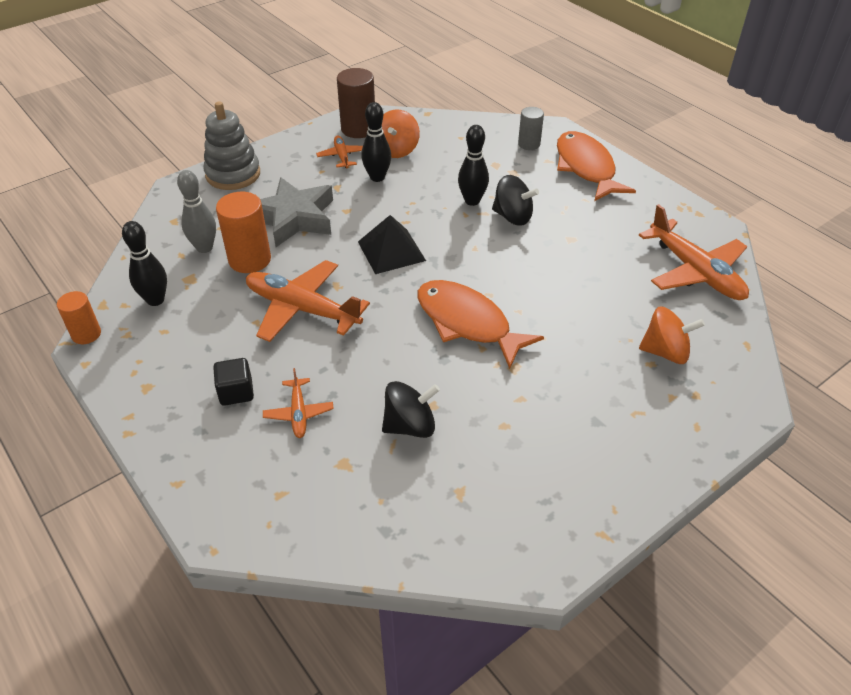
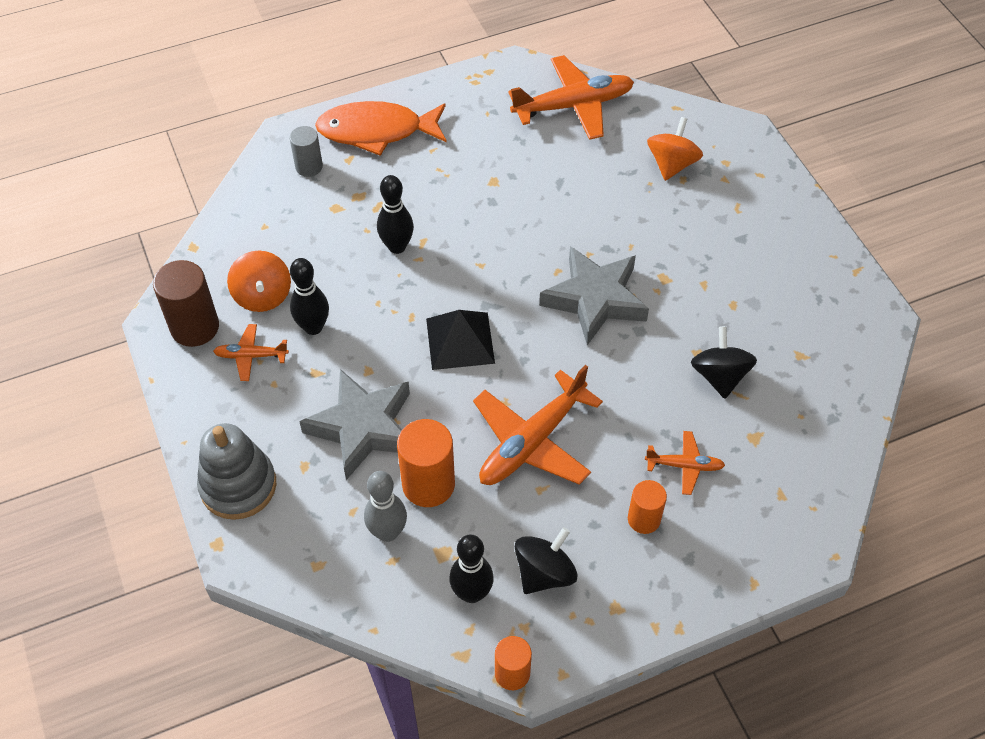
camera: 75 degrees left, 10 degrees up
black cube [213,358,254,406] -> orange cylinder [628,480,667,534]
orange spinning top [382,110,420,158] -> orange spinning top turned 45 degrees clockwise [227,251,291,312]
orange fish [418,280,544,369] -> grey star [539,246,649,345]
black spinning top [492,175,539,226] -> black spinning top moved to [515,527,577,594]

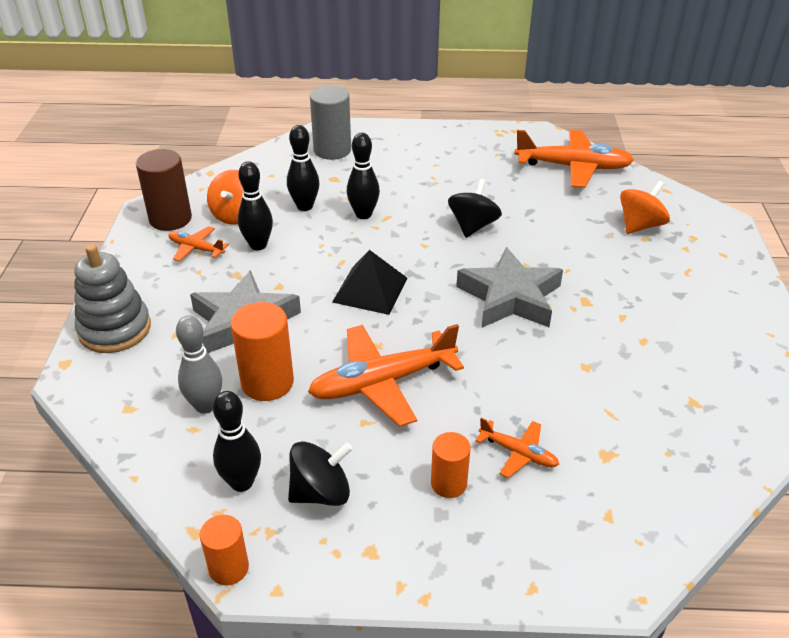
camera: 25 degrees right, 15 degrees down
grey cylinder [290,126,323,177] -> grey cylinder [310,86,351,160], size x1.62
orange fish [315,101,447,156] -> none
black spinning top [691,326,757,399] -> black spinning top moved to [448,179,502,238]
none -> black bowling pin [287,125,320,211]

